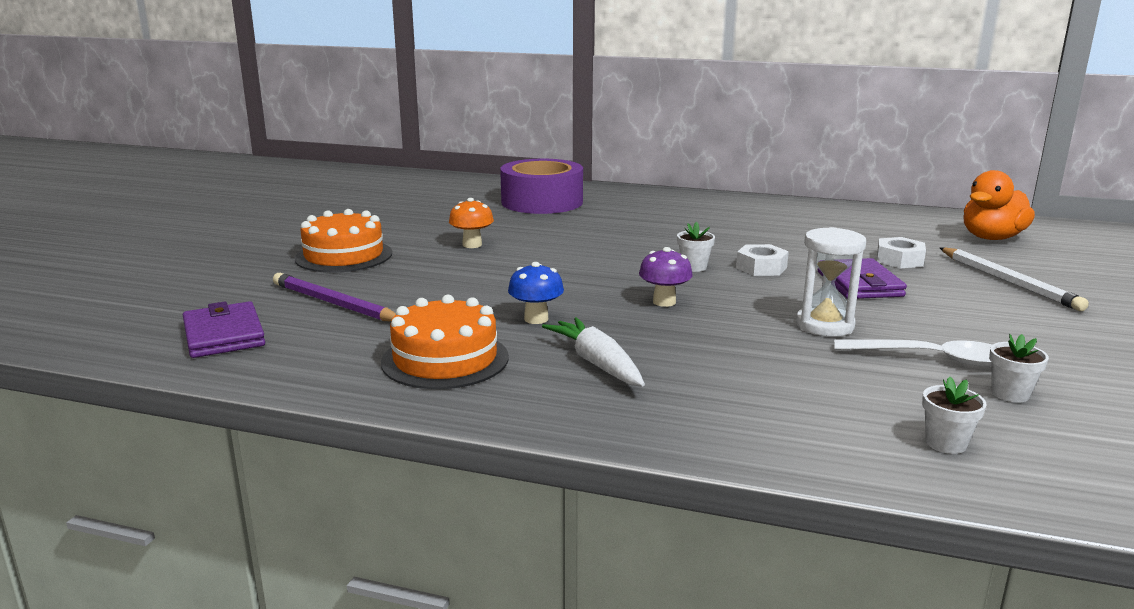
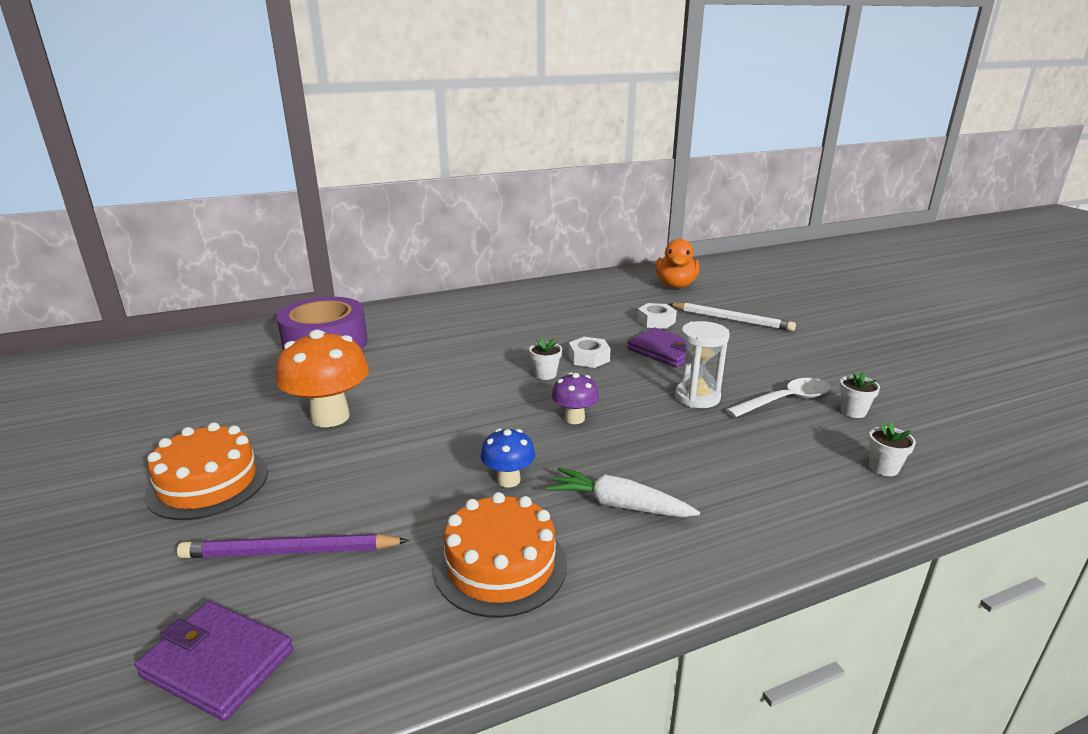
camera: 40 degrees left, 5 degrees up
orange mushroom [449,198,494,248] -> orange mushroom [276,330,369,427], size x1.86

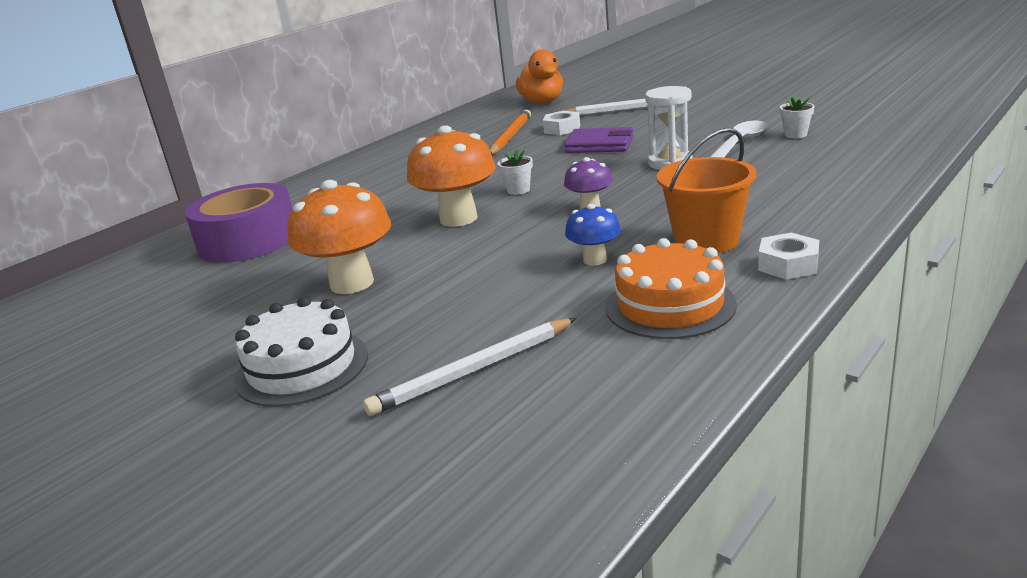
camera: 25 degrees left, 0 degrees up
purple wallet [135,601,293,721] -> none
orange cake [145,422,268,520] -> white cake [234,297,368,407]
purple pencil [177,534,409,558] -> white pencil [363,318,577,416]
white carrot [546,467,700,517] -> orange bucket [656,127,756,254]
white nut [569,337,611,368] -> white nut moved to [758,232,819,280]
white flower pot [868,421,916,476] -> none
none -> orange mushroom [407,125,496,227]
none -> orange pencil [489,109,531,155]

